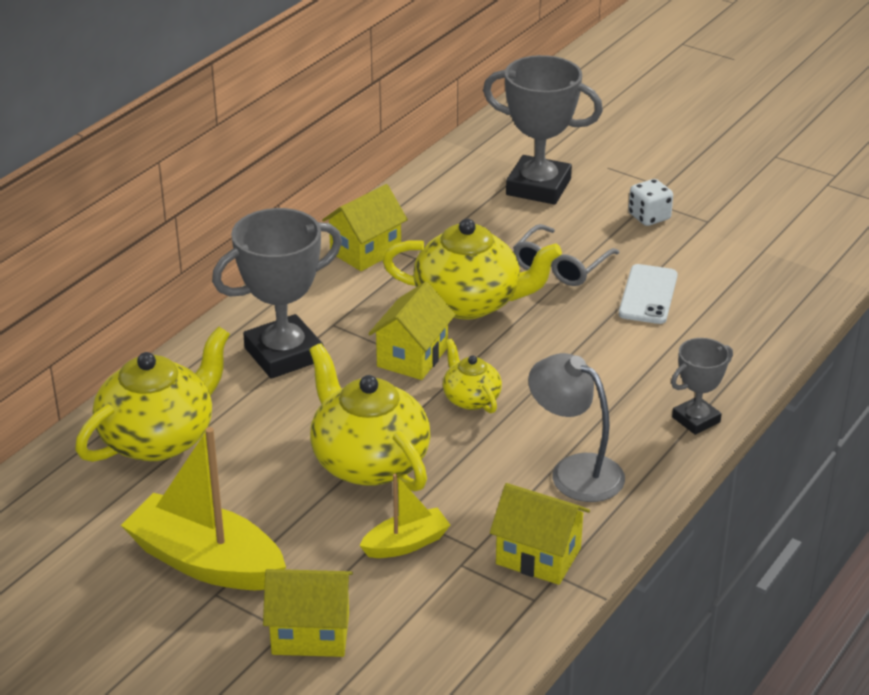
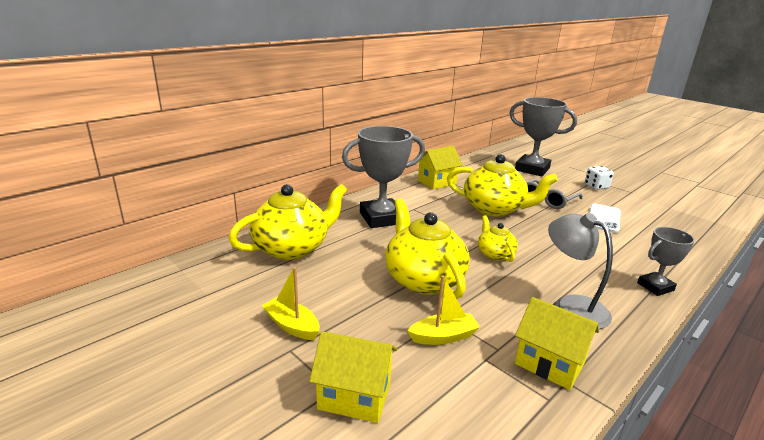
camera: 10 degrees right, 10 degrees down
yellow boat [121,427,286,590] -> yellow boat [262,267,319,340], size x0.54
yellow house [368,282,456,380] -> none

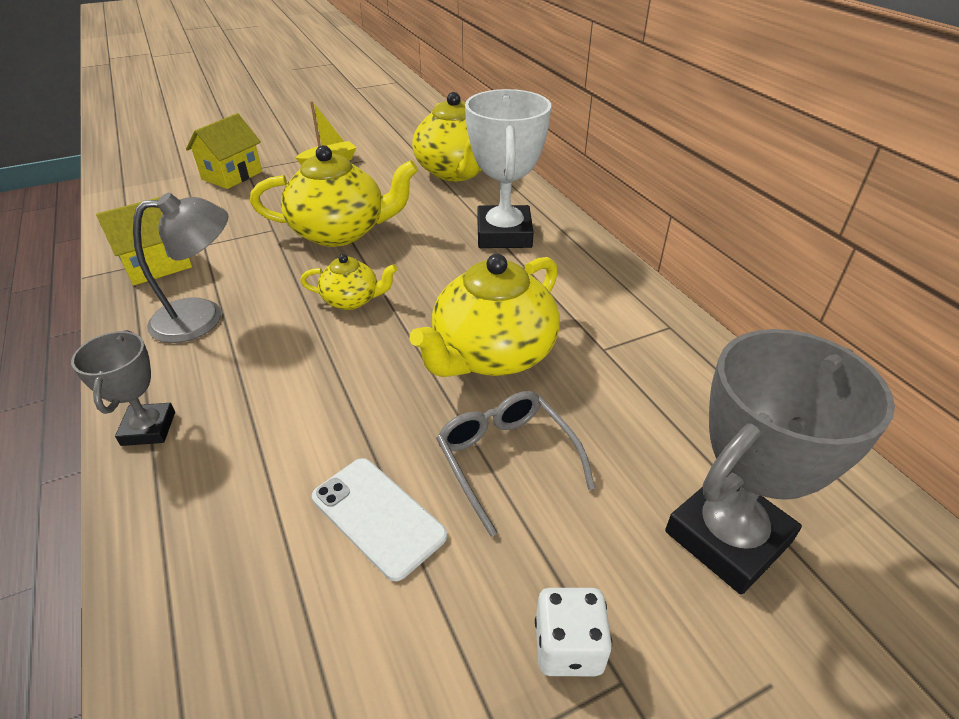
camera: 110 degrees right, 15 degrees up
grey trophy [342,126,425,228] -> white trophy [465,89,551,248]
yellow boat [408,275,480,345] -> none
yellow house [418,146,463,190] -> none

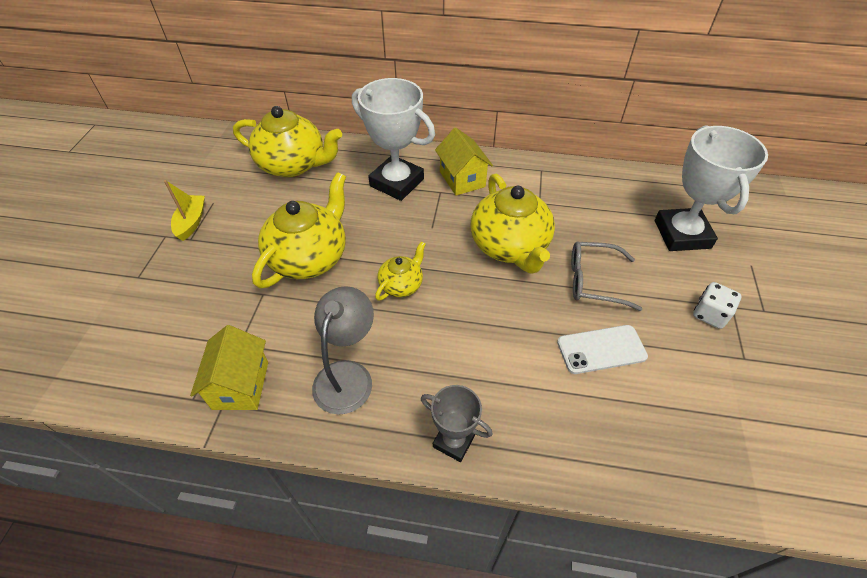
camera: 55 degrees left, 10 degrees up
yellow house [186,113,262,189] -> yellow house moved to [435,127,493,196]
grey trophy [665,329,895,595] -> white trophy [655,125,768,251]

